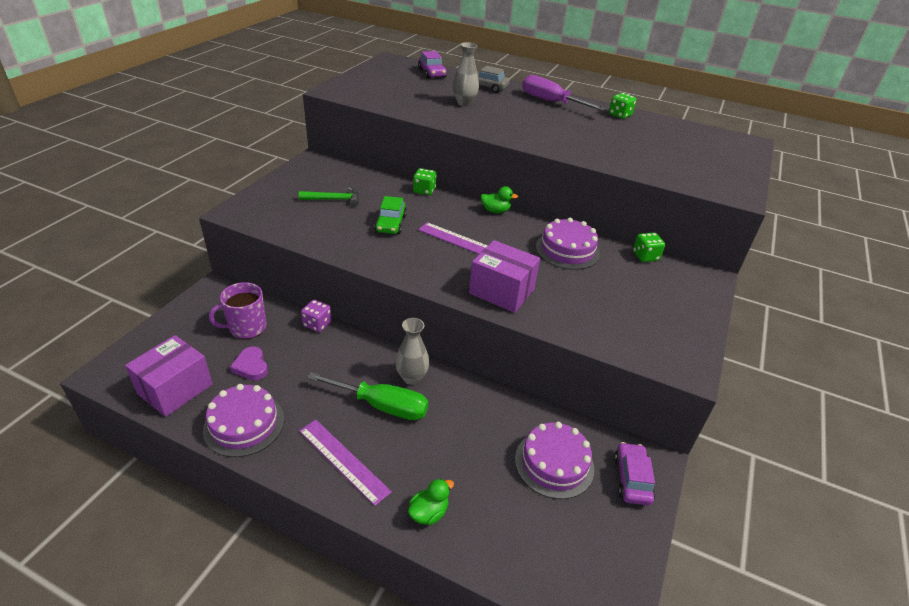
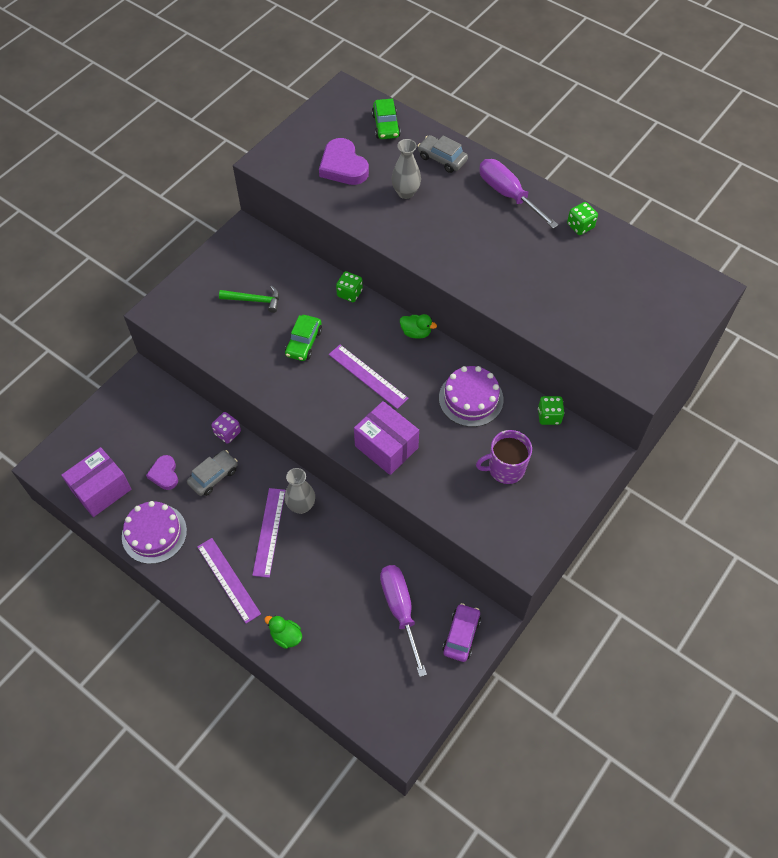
camera: 15 degrees right, 20 degrees up
purple mug [209,282,267,339] -> purple mug moved to [476,430,532,484]
green screwdriver [307,372,428,420] -> purple ruler [252,488,286,578]
green duck [408,479,454,525] -> green duck turned 120 degrees counterclockwise [264,615,302,649]
purple car [418,51,447,79] -> green car [372,99,401,139]
purple cake [515,422,594,499] -> purple screwdriver [380,565,427,677]
none -> grey car [187,450,238,496]
none -> purple heart [319,138,369,185]

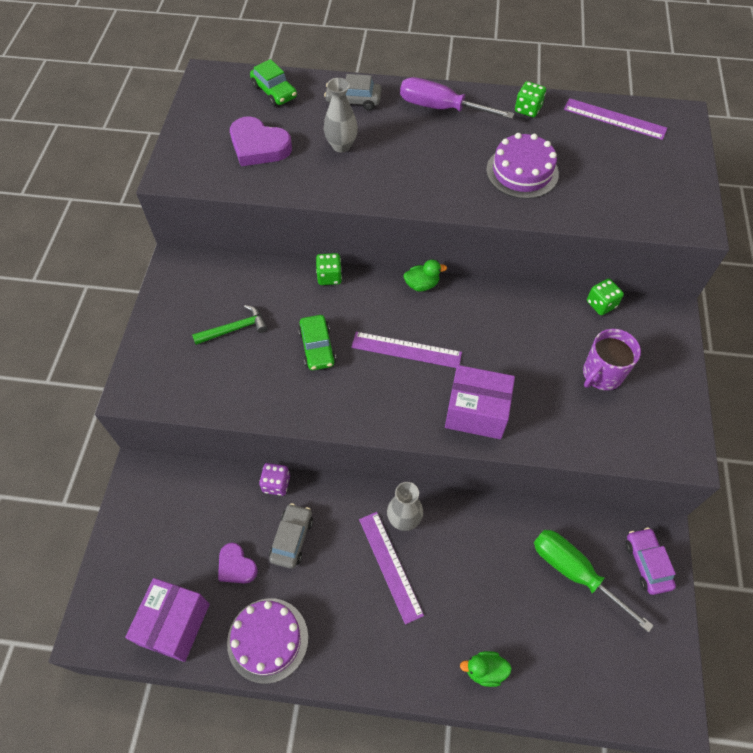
camera: 30 degrees left, 0 degrees up
purple ruler [197,538,261,624] -> purple ruler moved to [564,98,667,140]
purple screwdriver [380,565,427,677] -> green screwdriver [534,530,654,633]
purple cake [439,366,503,427] -> purple cake moved to [486,133,559,199]

